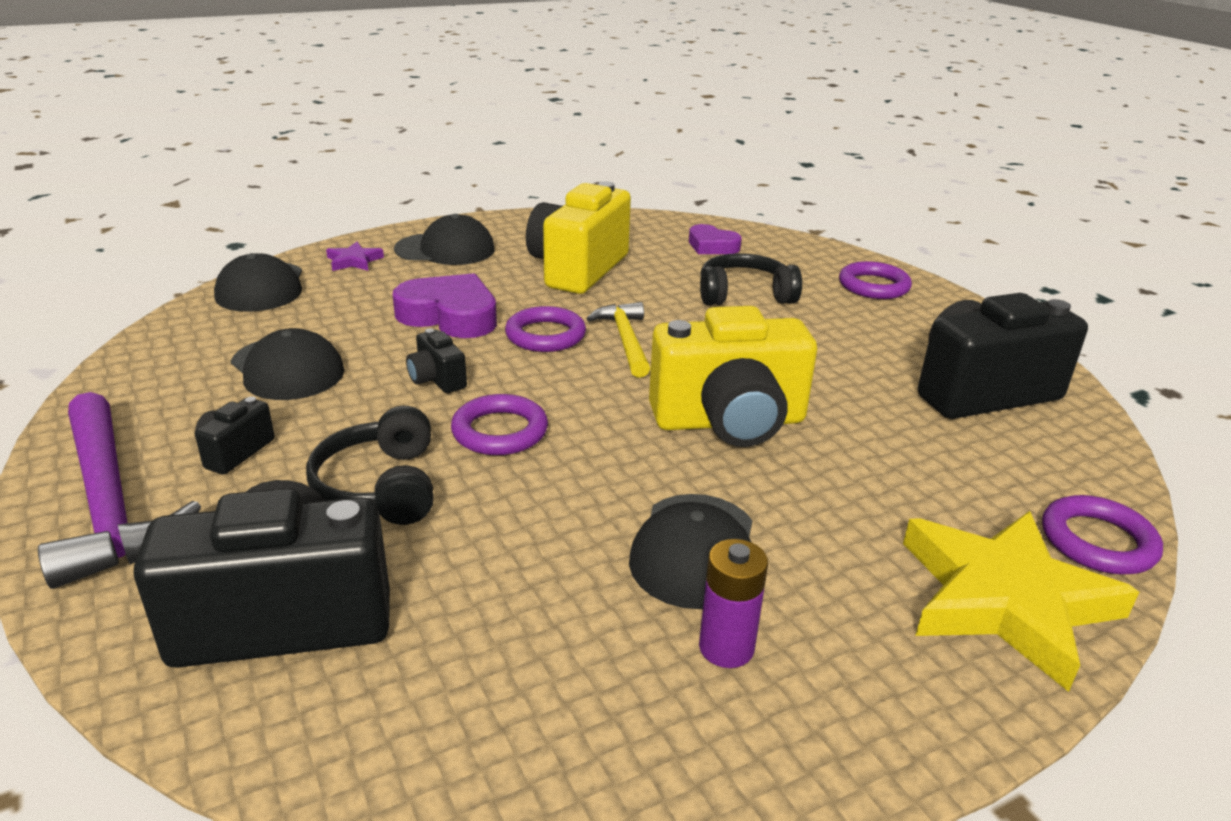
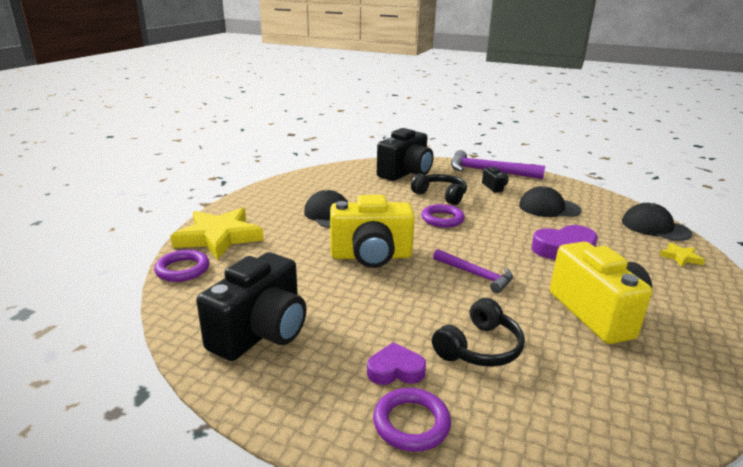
camera: 140 degrees right, 5 degrees down
purple star [326,242,384,271] -> yellow star [659,243,705,267]
black cap [394,214,495,265] -> none
black camera [406,329,467,393] -> none
purple ring [505,306,586,352] -> none
yellow hammer [586,302,650,378] -> purple hammer [433,249,513,293]
yellow camera [649,306,817,447] -> yellow camera turned 135 degrees counterclockwise [330,195,415,268]
purple heart [689,224,742,254] -> purple heart moved to [367,342,426,385]
purple battery [699,539,768,668] -> none

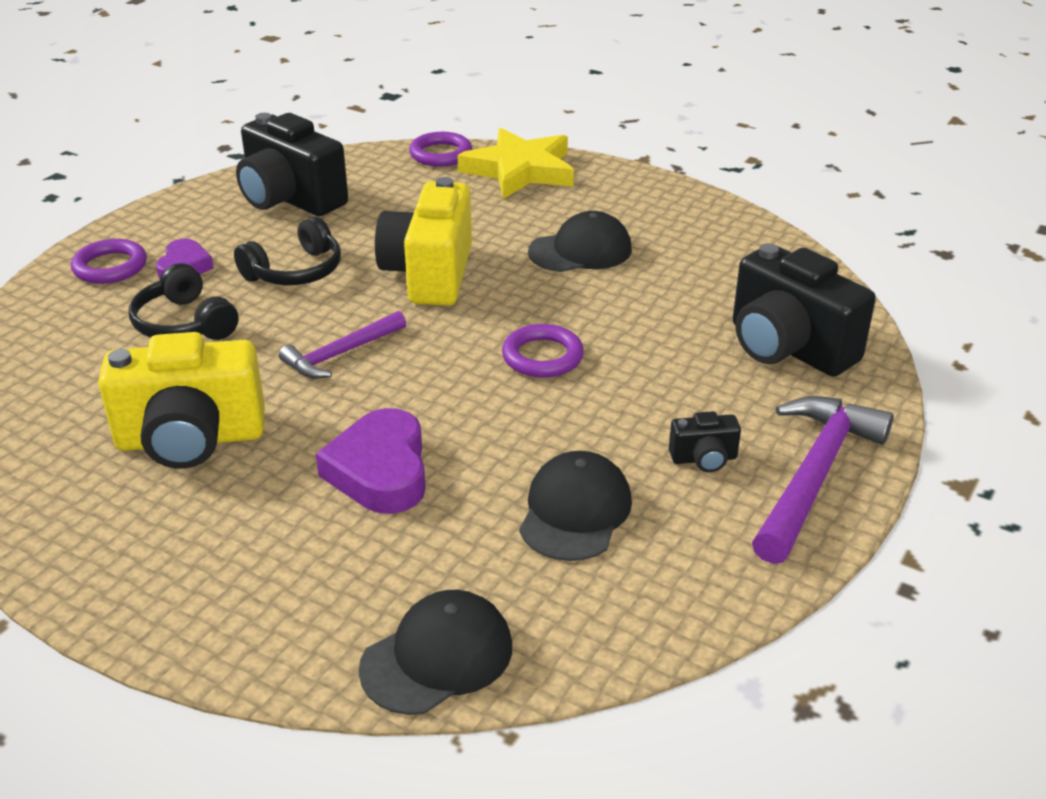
camera: 100 degrees right, 10 degrees up
black headphones [411,173,467,205] -> black headphones moved to [234,217,341,285]
yellow star [659,243,705,267] -> none

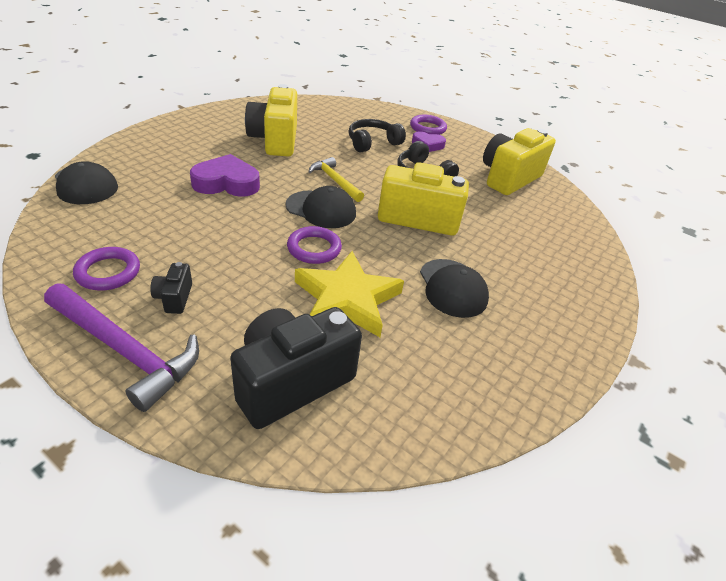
camera: 90 degrees right, 5 degrees up
black camera [236,113,348,216] -> yellow camera [483,128,556,195]
purple hammer [279,311,406,378] -> yellow hammer [309,157,364,202]
purple ring [409,132,472,167] -> purple ring moved to [73,247,140,291]
yellow star [457,128,574,199] -> yellow star moved to [295,251,404,337]
black cap [519,451,632,561] -> black cap moved to [286,186,356,228]

